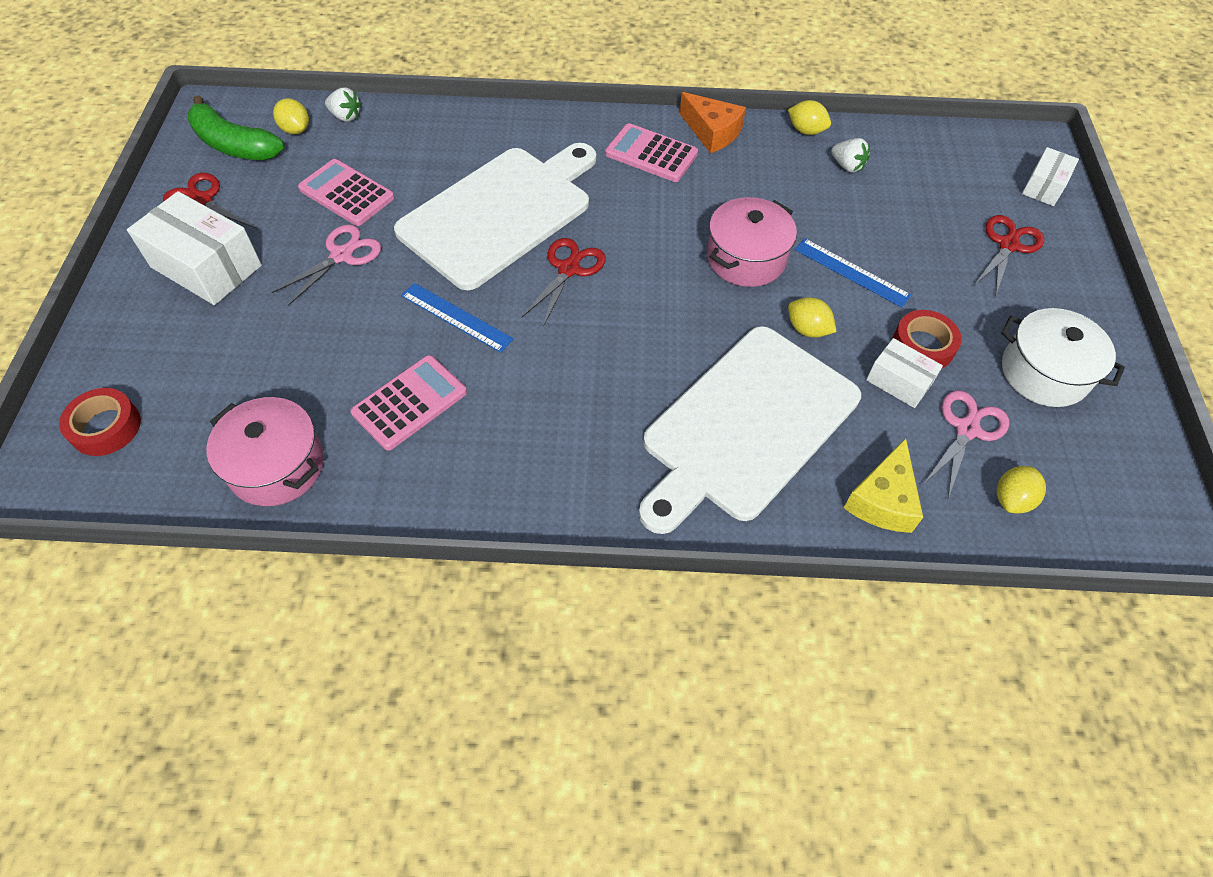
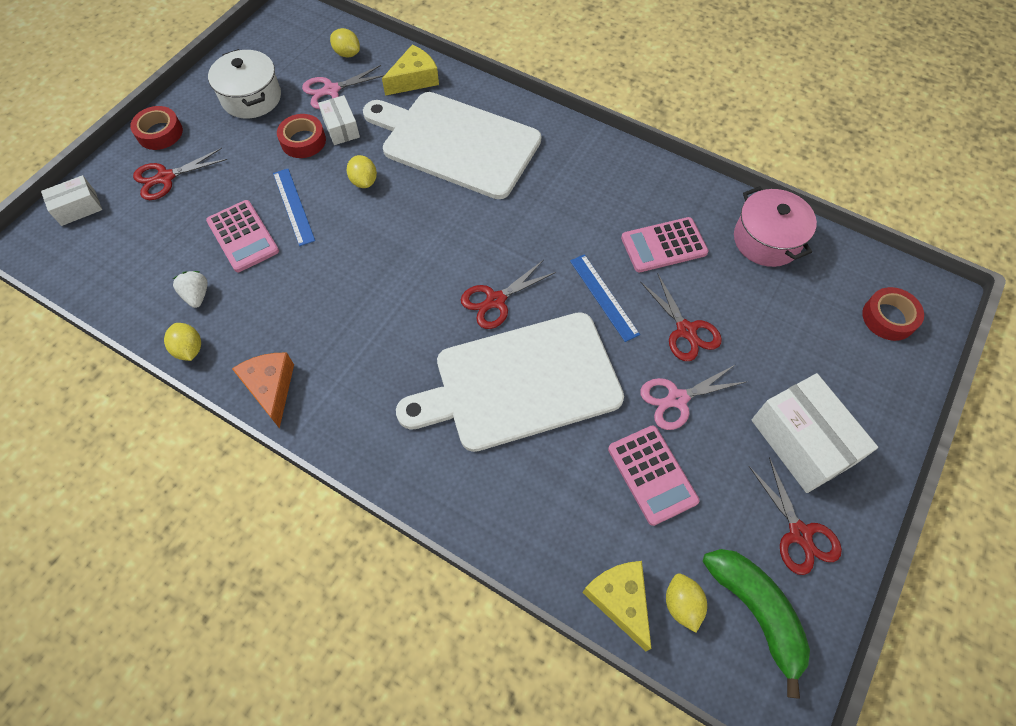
camera: 150 degrees left, 5 degrees up
white strawberry [325,87,362,122] -> yellow cheese [583,561,651,651]
pink calculator [605,123,698,182] -> pink calculator moved to [206,200,279,272]
white cutting board [639,326,861,534] -> white cutting board turned 135 degrees counterclockwise [363,92,541,199]
pink pot [707,197,797,287] -> none
yellow lemon [997,466,1046,514] -> yellow lemon turned 60 degrees clockwise [330,28,360,57]
none -> red tape [130,106,183,150]
none -> red scissors [640,274,722,361]

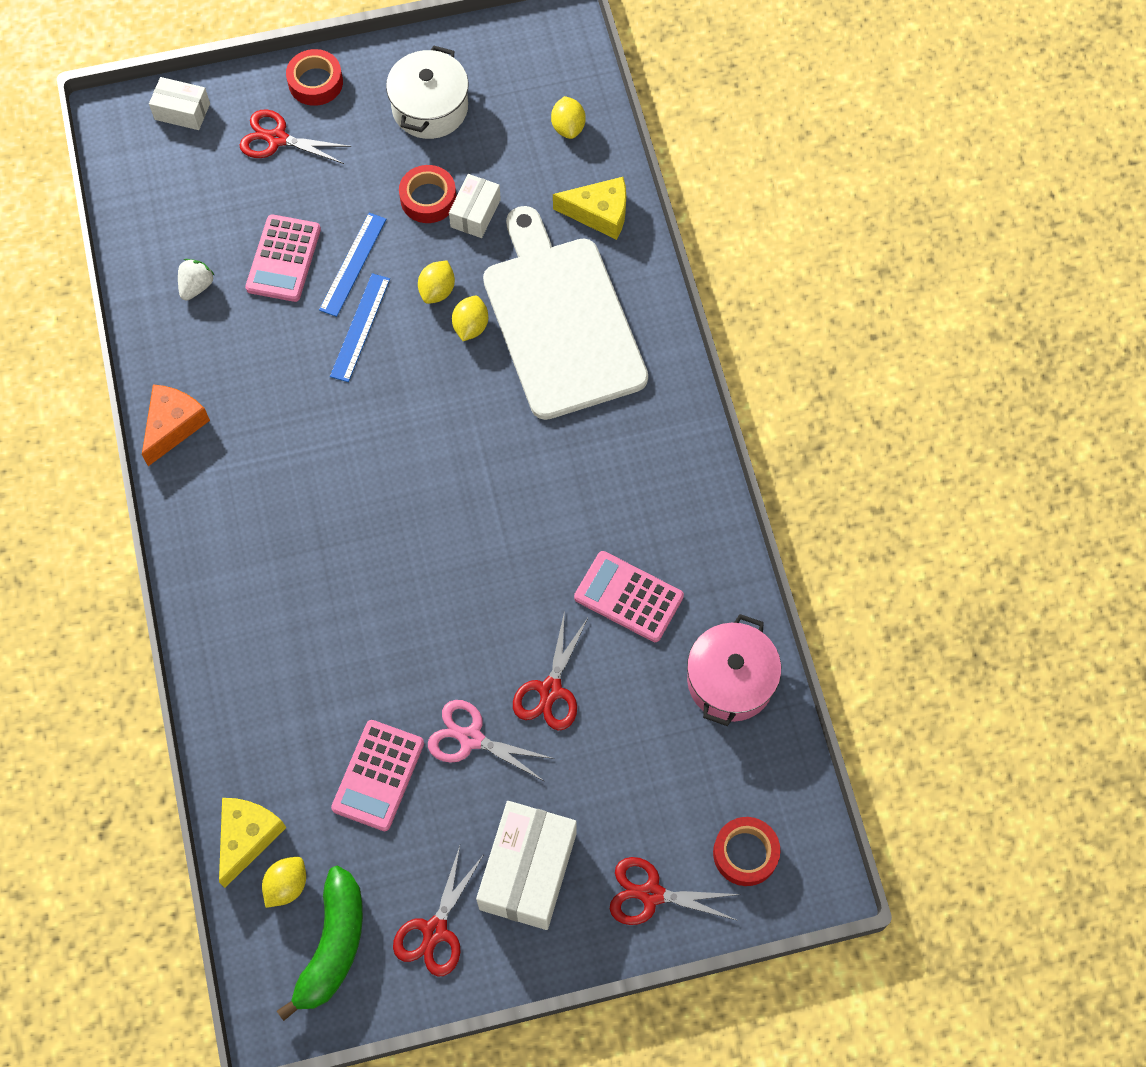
camera: 45 degrees right, 5 degrees up
yellow lemon [164,323,201,361] -> yellow lemon moved to [452,296,488,341]
pink scissors [302,65,384,109] -> none
white cutting board [396,312,624,452] -> none
red scissors [461,260,556,329] -> red scissors moved to [610,857,741,925]
blue ruler [570,254,640,342] -> blue ruler moved to [330,273,390,382]

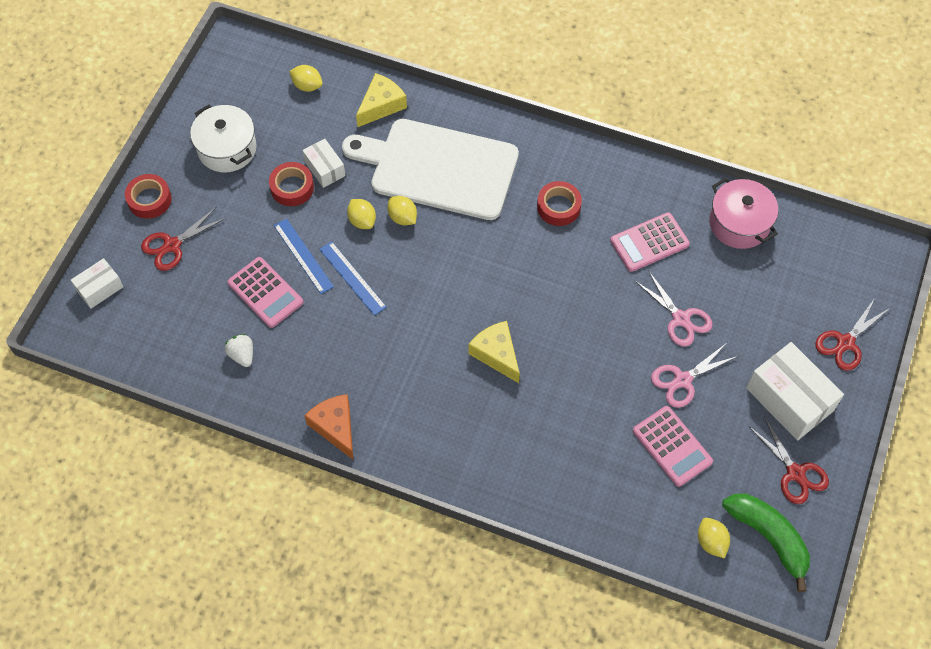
camera: 55 degrees left, 5 degrees down
yellow cheese [219,798,287,888] -> yellow cheese moved to [468,321,520,383]
red scissors [513,611,588,731] -> pink scissors [635,270,712,347]
red tape [713,817,780,886] -> red tape moved to [537,181,582,226]

